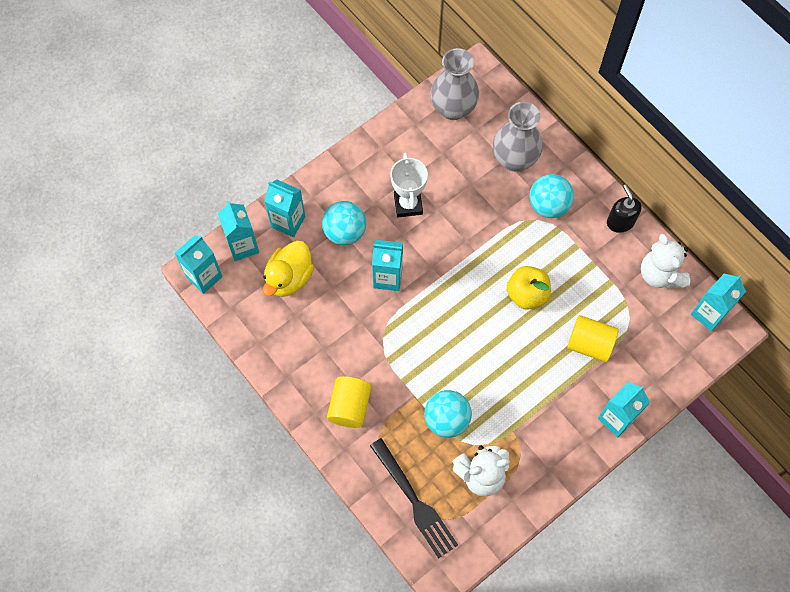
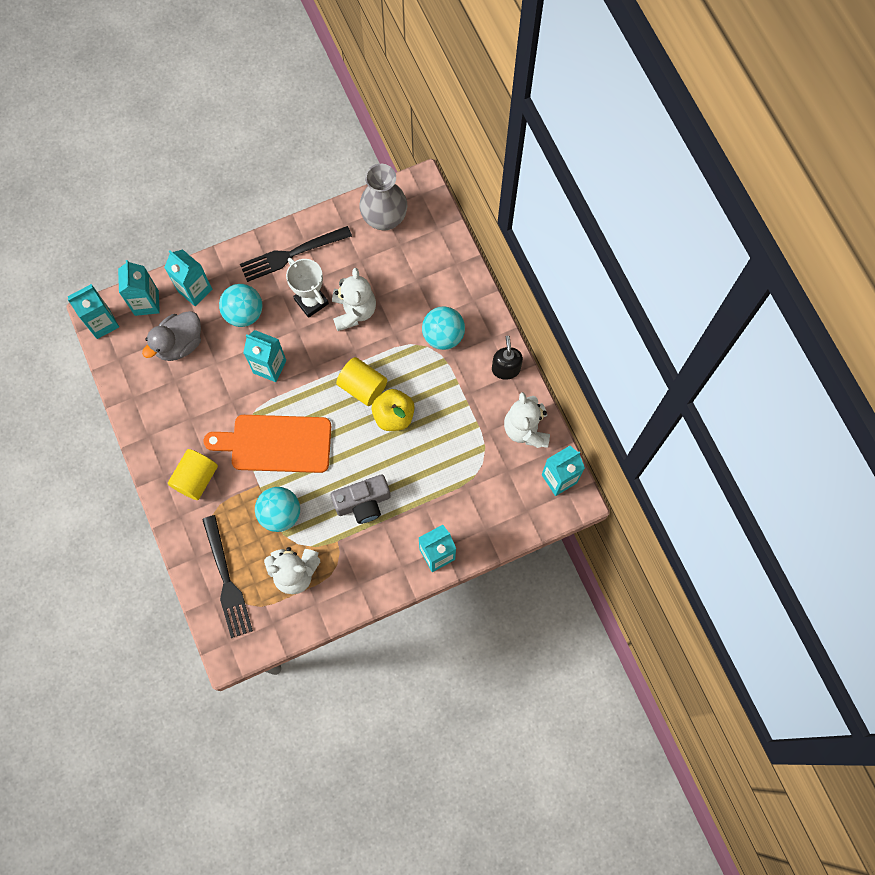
camera: 15 degrees right, 5 degrees up
yellow duck [263,241,314,297] -> grey duck [142,311,201,361]
white trophy [390,153,428,217] -> white trophy turned 45 degrees counterclockwise [286,258,329,318]
grey vase [493,102,543,172] -> none
yellow cylinder [567,315,619,362] -> yellow cylinder moved to [336,357,387,406]
none -> orange cutting board [204,415,331,473]
none -> black fork [240,226,352,282]
none -> grey camera [331,475,390,524]
none -> white teddy bear [332,268,376,331]

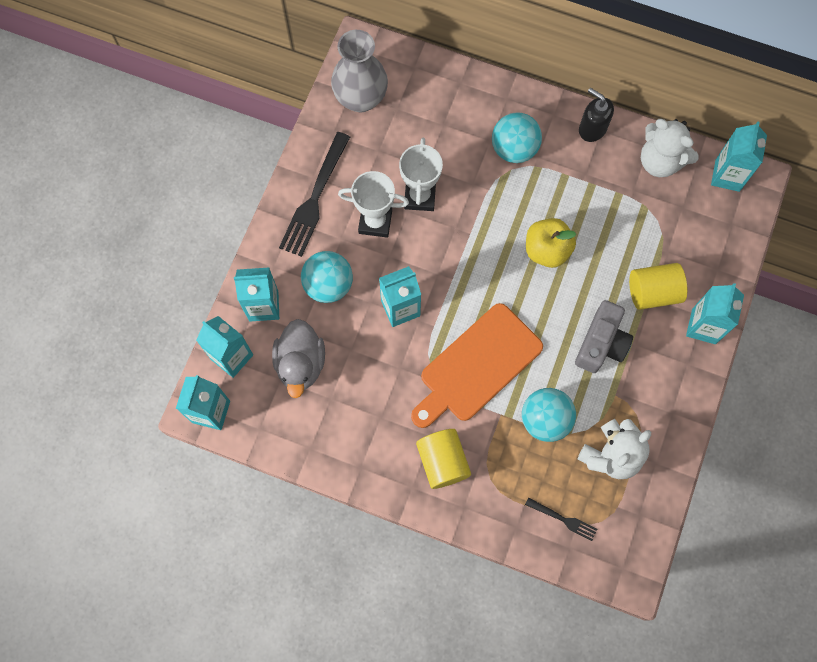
camera: 45 degrees left, 0 degrees up
black fork [202,515,253,638] -> black fork [525,498,597,541], size x0.50
white teddy bear [332,268,376,331] -> white trophy [399,138,443,211]
yellow cylinder [336,357,387,406] -> yellow cylinder moved to [629,263,687,310]

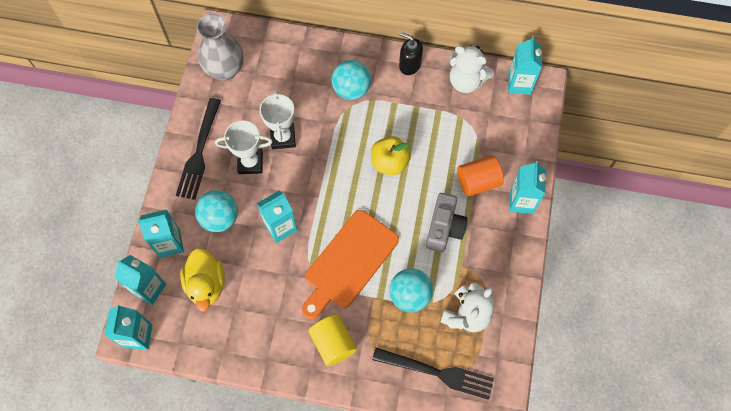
camera: 10 degrees left, 5 degrees down
grey duck [272,319,325,398] -> yellow duck [180,248,225,312]
black fork [525,498,597,541] -> black fork [372,348,494,400], size x1.99
yellow cylinder [629,263,687,310] -> orange cylinder [457,155,504,196]

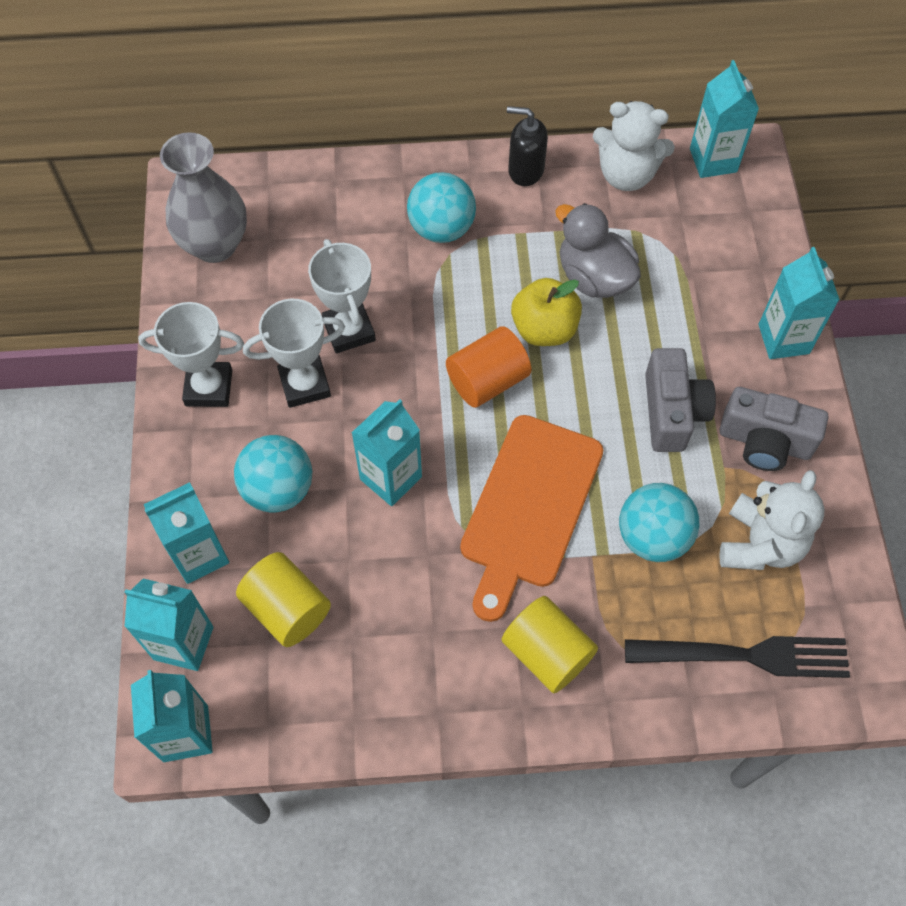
camera: 15 degrees left, 5 degrees down
black fork [176,98,221,200] -> white trophy [138,302,244,407]
yellow duck [180,248,225,312] -> yellow cylinder [236,552,331,647]
orange cylinder [457,155,504,196] -> orange cylinder moved to [446,326,532,408]
none -> grey duck [555,203,641,298]
none -> grey camera [720,387,828,471]

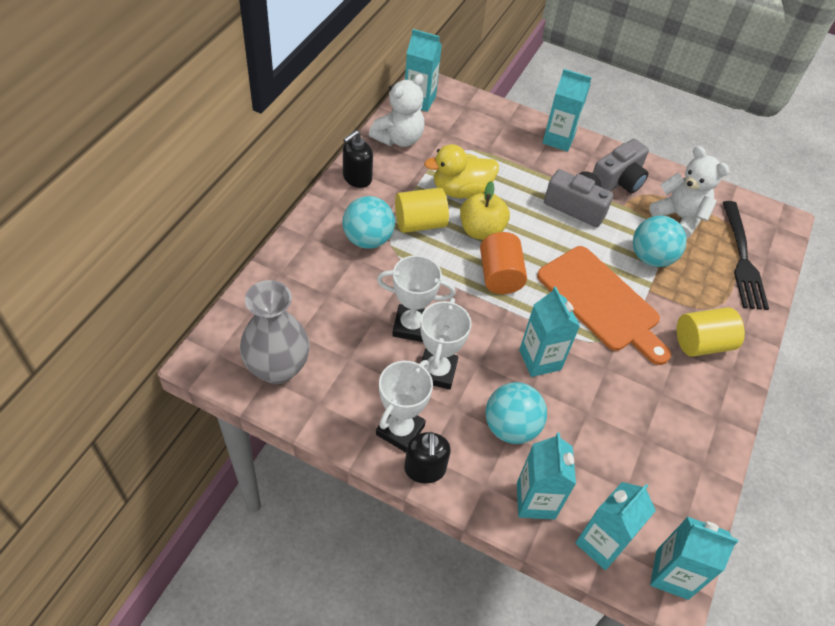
camera: 65 degrees left, 10 degrees down
yellow cylinder [236,552,331,647] -> yellow cylinder moved to [395,188,449,233]
grey duck [555,203,641,298] -> yellow duck [424,144,499,198]
black fork [625,636,850,678] -> black fork turned 150 degrees clockwise [723,201,769,310]
none -> black soap dispenser [404,432,451,484]

